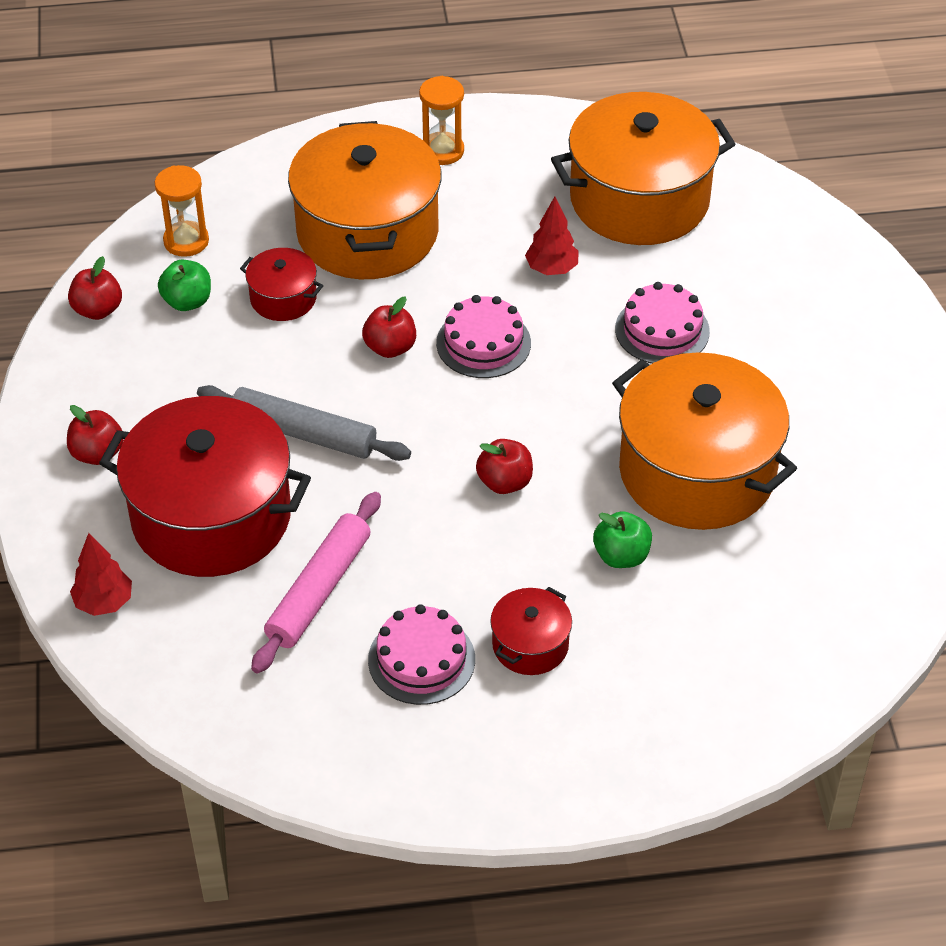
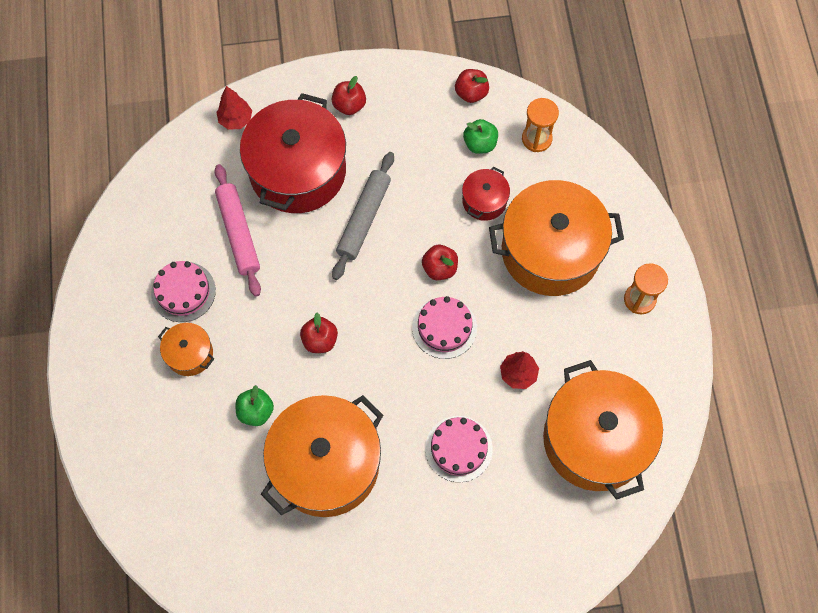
camera: 90 degrees right, 20 degrees up
pink rolling pin [251,492,381,673] -> pink rolling pin turned 45 degrees clockwise [214,164,261,297]
red pot [490,587,572,675] -> orange pot [158,323,214,376]

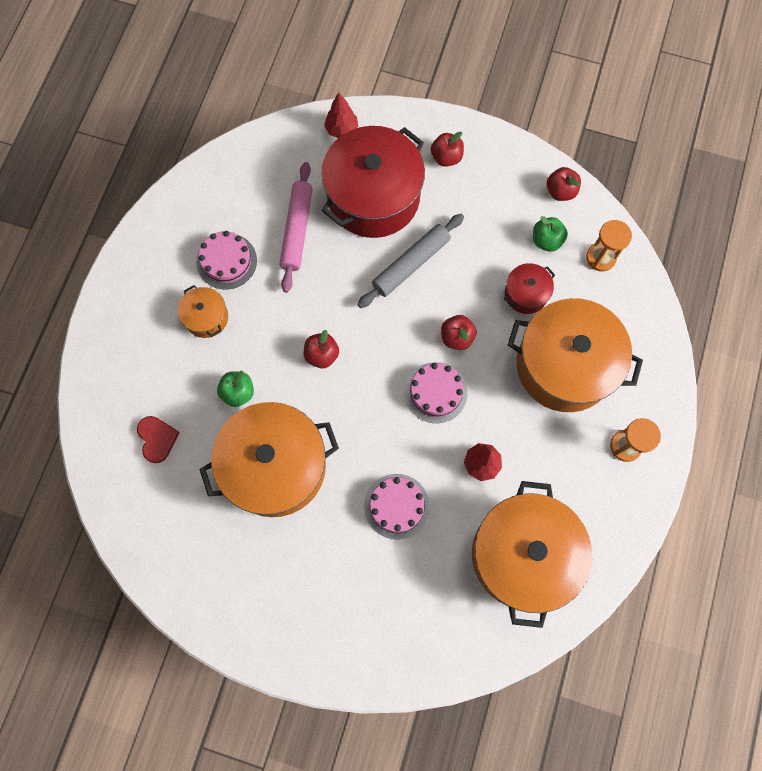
camera: 25 degrees right, 5 degrees up
none -> red heart [137,416,180,463]

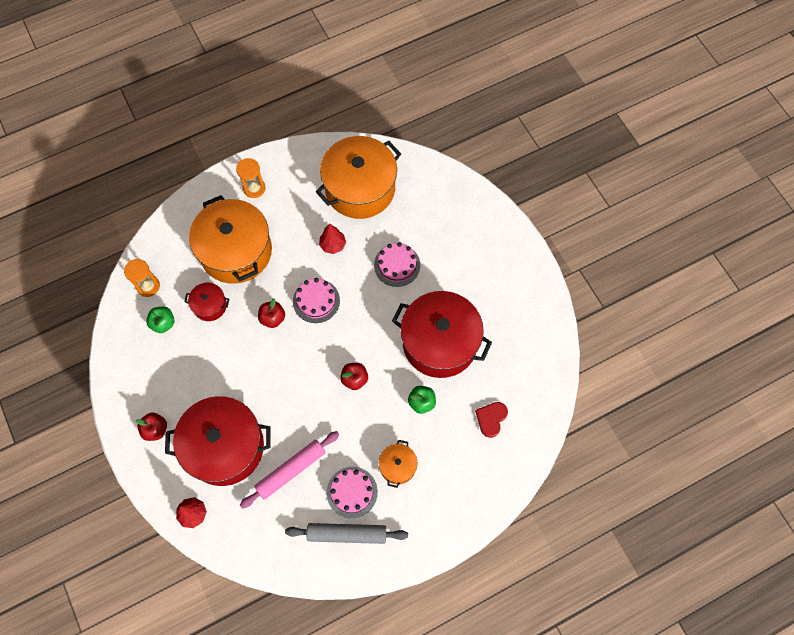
camera: 135 degrees left, 5 degrees down
orange pot [199,402,339,517] -> red pot [392,291,492,378]
grey rolling pin [357,214,464,308] -> grey rolling pin moved to [285,523,408,544]
red apple [547,167,581,201] -> none

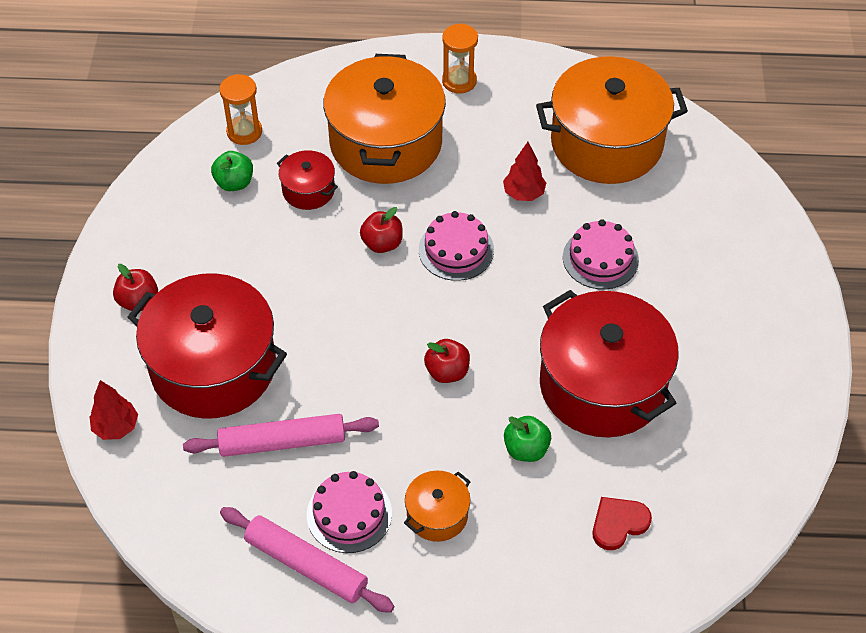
camera: 30 degrees right, 15 degrees down
grey rolling pin [285,523,408,544] -> pink rolling pin [220,507,394,613]

